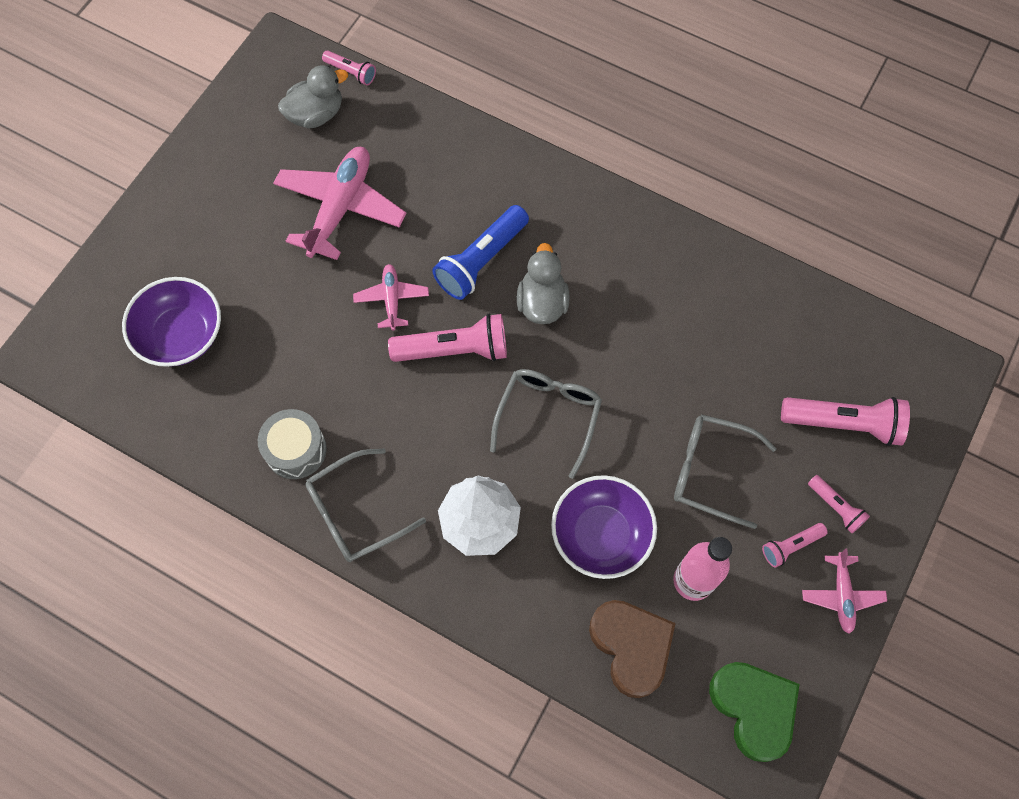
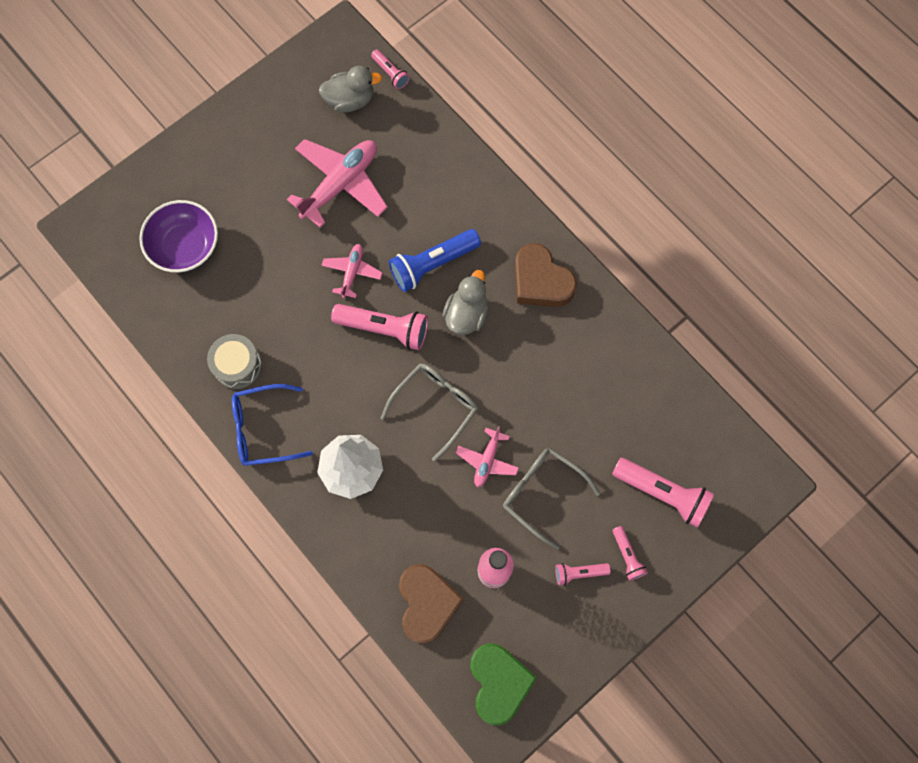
camera: 20 degrees right, 5 degrees up
grey glasses [305,448,426,562] -> blue glasses [232,384,313,466]
purple bowl [551,475,657,579] -> none
pink plane [802,549,887,634] -> pink plane moved to [456,426,519,487]
none -> brown heart [515,243,577,307]

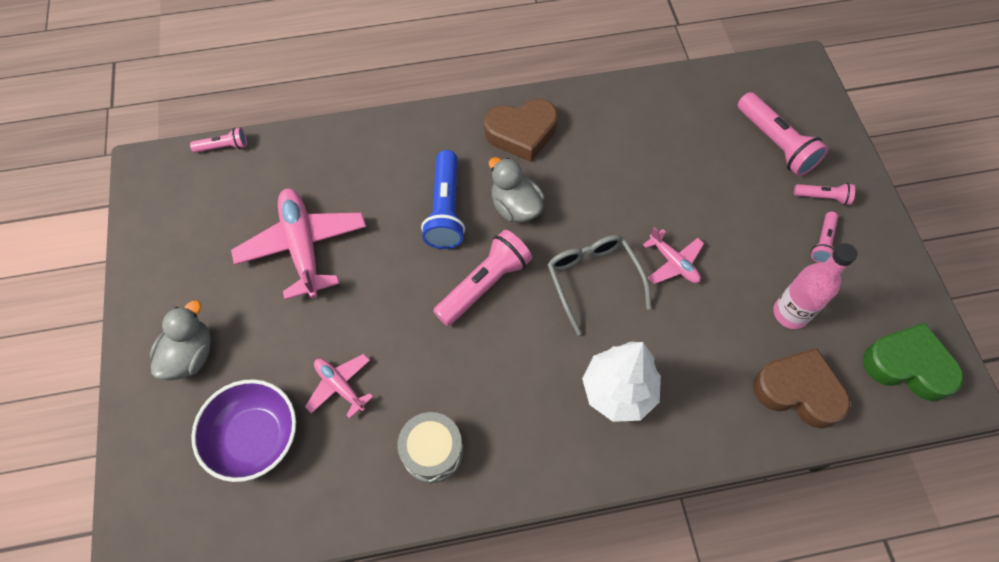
camera: 60 degrees left, 10 degrees down
blue glasses [232,384,313,466] -> none
grey duck [319,66,382,113] -> grey duck moved to [150,300,211,381]
pink plane [322,244,383,298] -> pink plane moved to [305,354,373,418]
grey glasses [503,448,600,550] -> none
pink flashlight [612,458,714,527] -> pink flashlight turned 90 degrees clockwise [738,92,828,176]

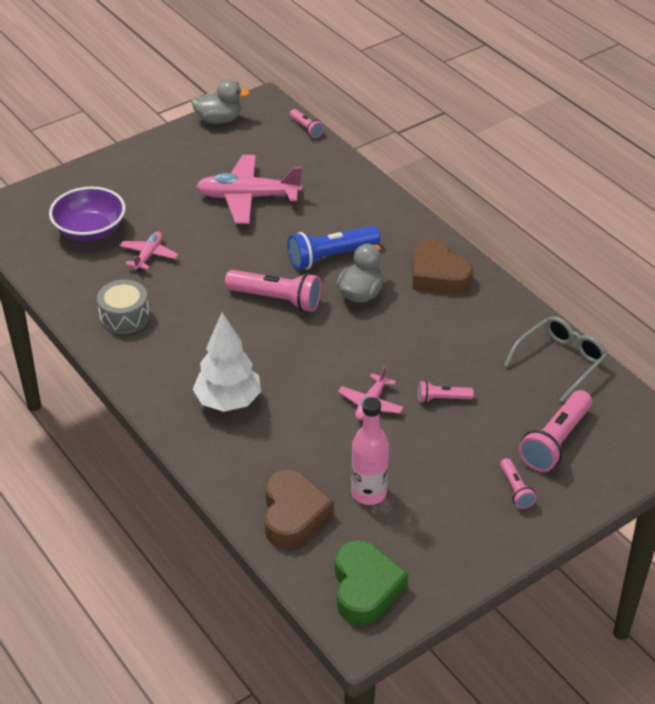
camera: 65 degrees right, 20 degrees down
grey duck [150,300,211,381] -> grey duck moved to [191,79,250,124]
pink plane [231,188,366,300] -> pink plane turned 135 degrees counterclockwise [196,155,302,224]
grey glasses [547,235,651,335] -> grey glasses moved to [504,316,608,403]
pink flashlight [811,212,838,263] -> pink flashlight moved to [418,381,474,403]

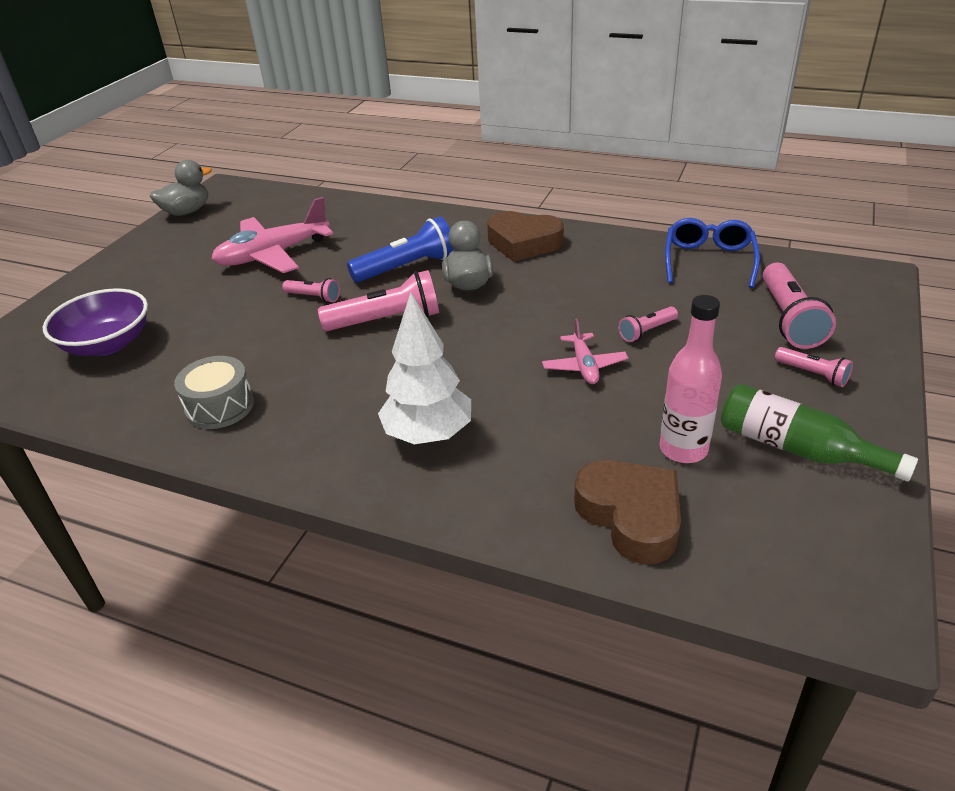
camera: 30 degrees left, 5 degrees down
pink plane [120,231,178,271] -> none
blue flashlight [287,226,380,270] -> blue flashlight turned 150 degrees counterclockwise [347,216,454,282]
pink flashlight [290,109,324,138] -> pink flashlight moved to [282,278,340,303]
green heart [335,540,408,625] -> none
grey glasses [504,316,608,403] -> blue glasses [665,218,760,288]
none -> green bottle [721,384,918,482]

